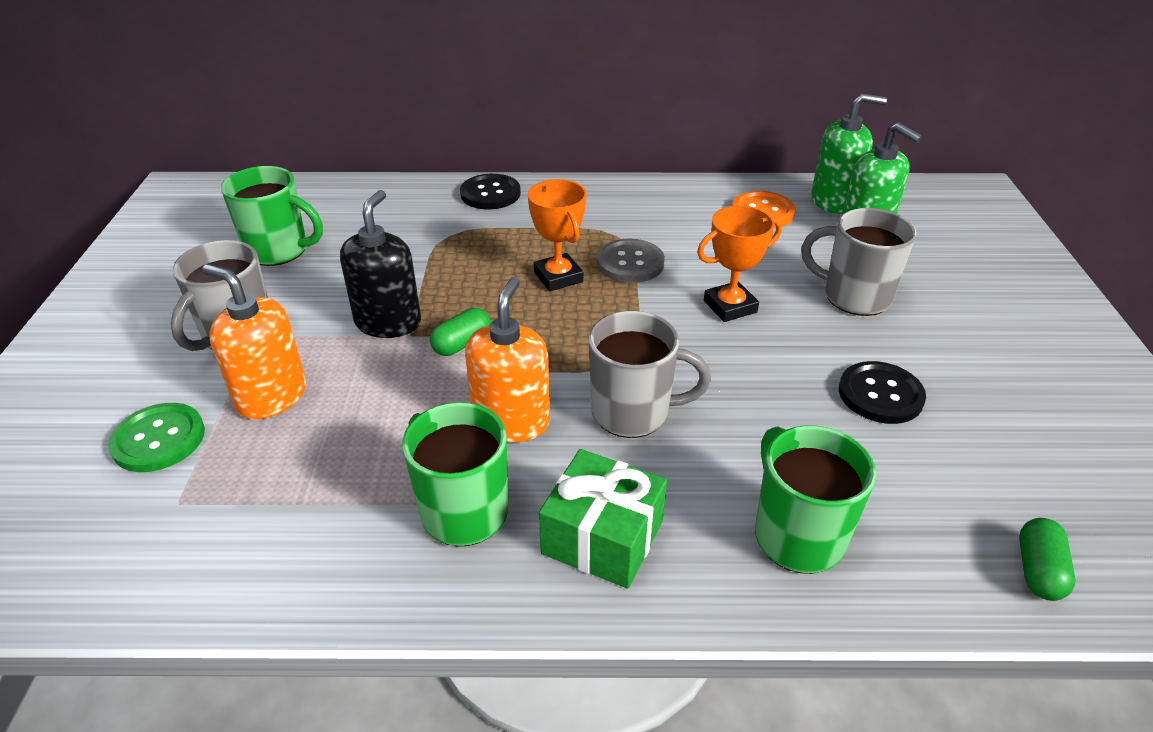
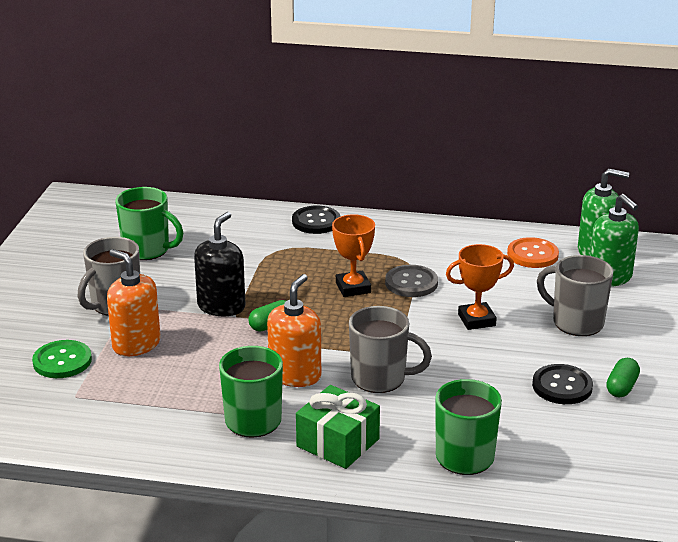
camera: 10 degrees right, 10 degrees down
green capsule [1019,518,1075,601] -> green capsule moved to [606,358,640,398]

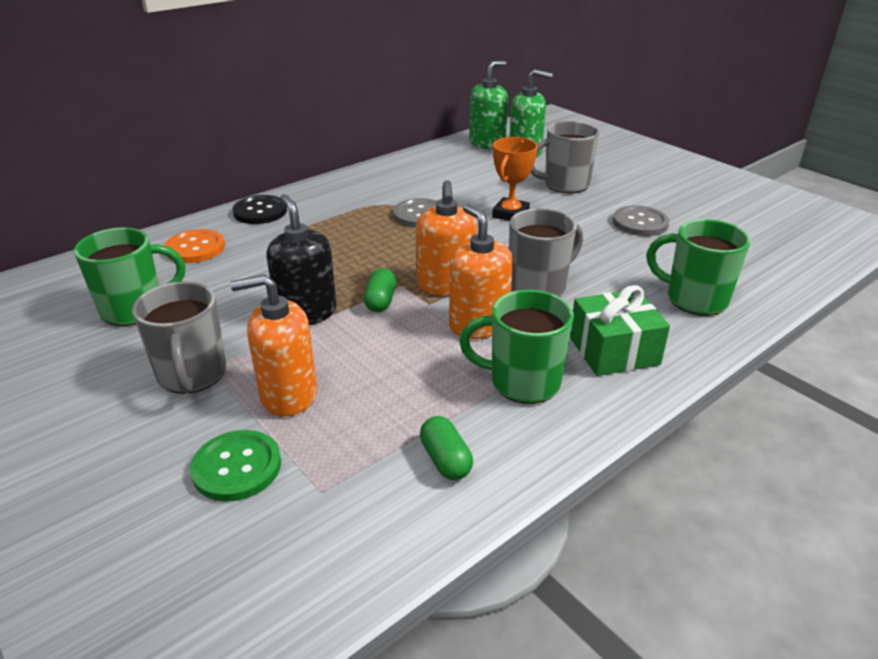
camera: 50 degrees left, 5 degrees up
orange trophy [332,214,375,297] -> none
orange button [507,237,559,268] -> orange button moved to [164,229,225,263]
black button [532,364,593,404] -> grey button [613,206,669,236]
green capsule [606,358,640,398] -> green capsule moved to [420,416,473,480]
none -> orange soap dispenser [416,180,477,296]

